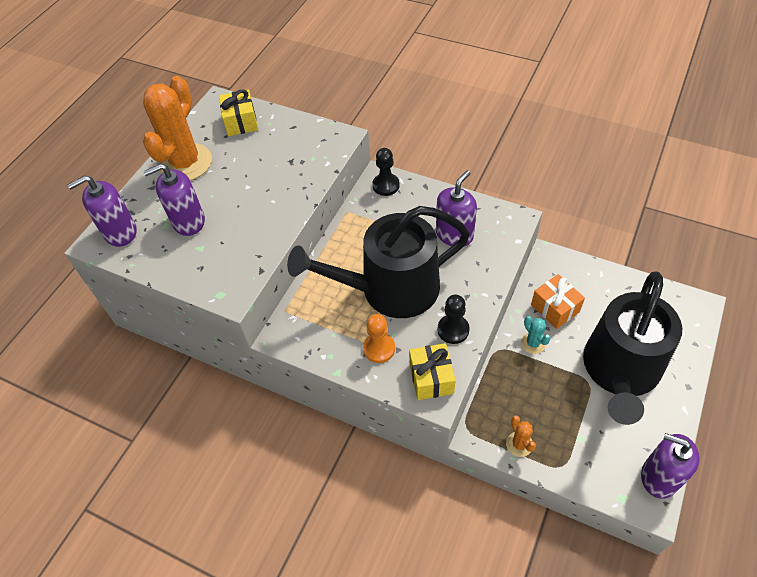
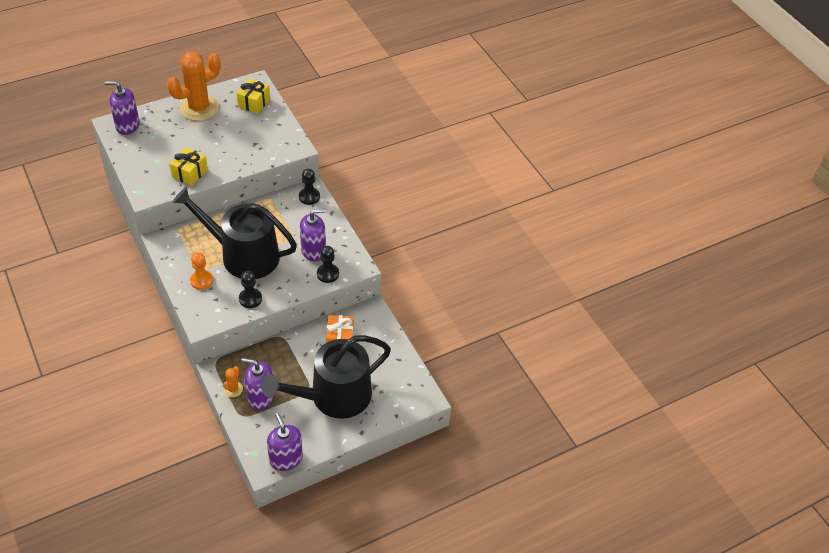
camera: 30 degrees right, 5 degrees down
purple soap dispenser [143,164,205,236] -> purple soap dispenser moved to [241,358,274,410]
yellow gift [409,343,456,400] -> yellow gift moved to [170,147,208,186]
turquoise cactus [521,316,551,354] -> none
none -> black pawn [317,246,339,283]

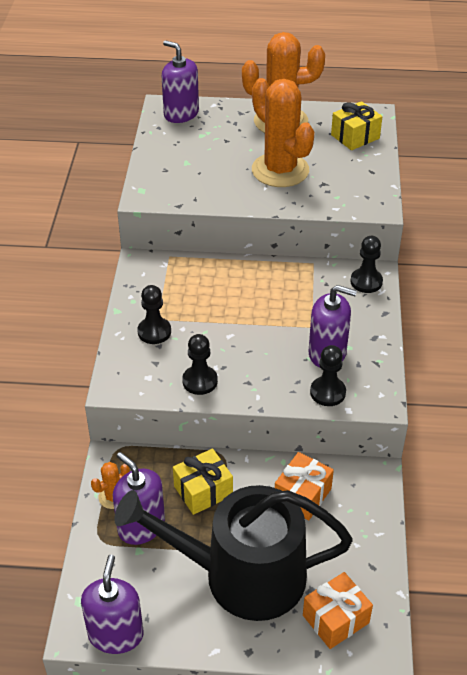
camera: 35 degrees right, 5 degrees down
yellow gift [170,147,208,186] -> yellow gift moved to [173,448,233,515]
black watering can [172,187,297,279] -> none
orange pawn [190,252,214,290] -> black pawn [137,285,171,344]
none -> orange cactus [252,78,315,187]
none -> orange gift [303,572,373,649]

